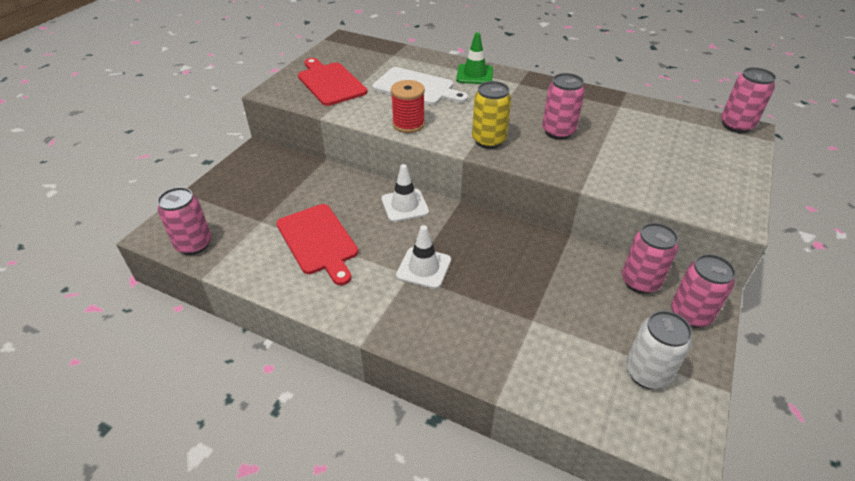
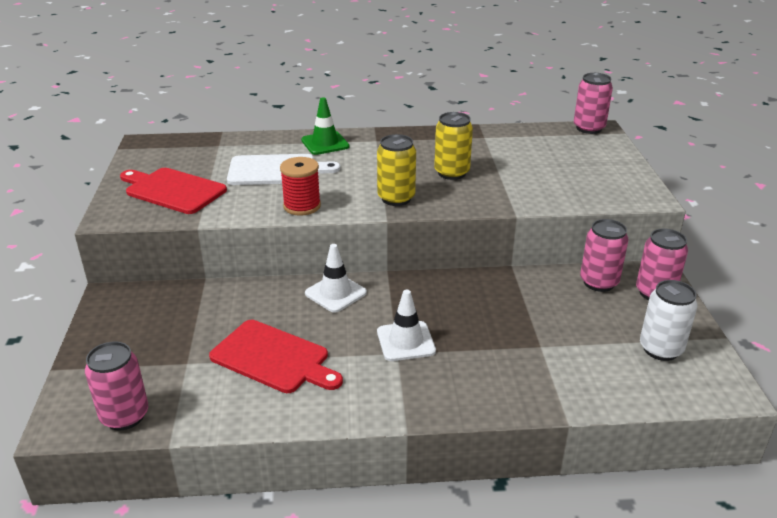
camera: 30 degrees left, 10 degrees down
pink can [542,73,585,140] -> yellow can [434,112,473,180]

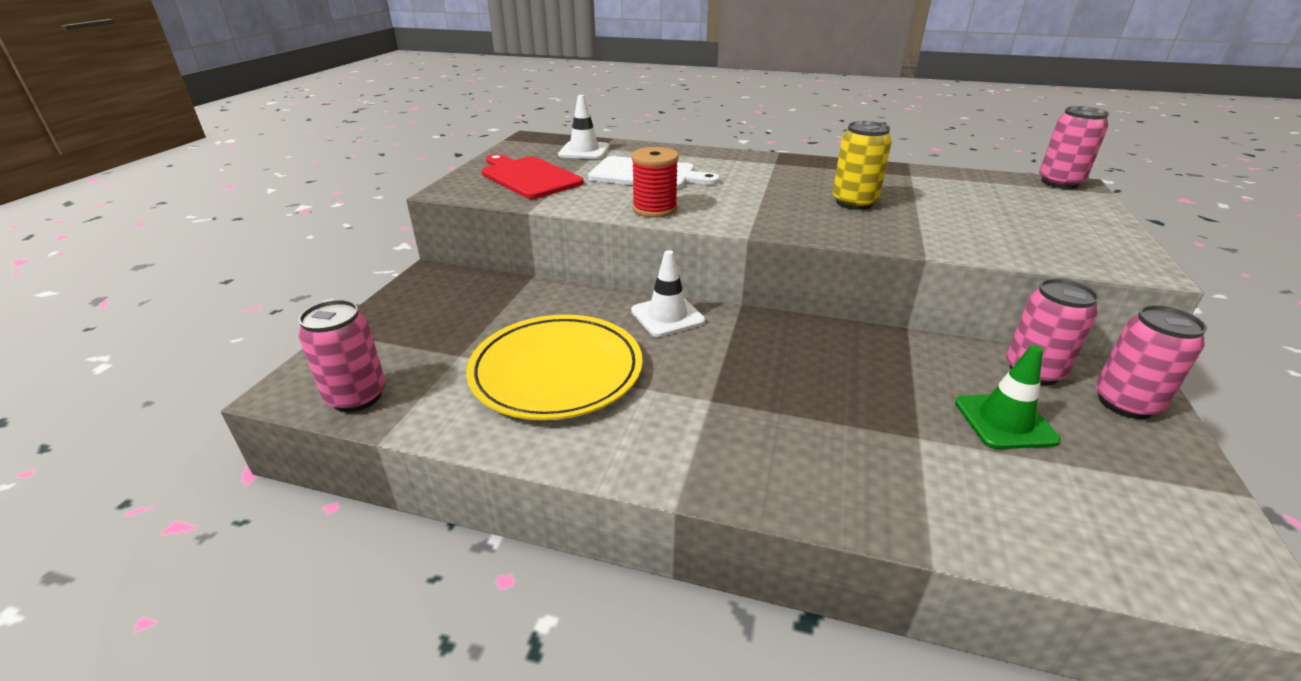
camera: 20 degrees right, 0 degrees up
red cutting board [209,320,343,393] -> yellow plate [466,314,643,420]
green traffic cone [301,97,349,155] -> green traffic cone moved to [955,345,1061,449]
yellow can [377,134,416,206] -> none
white traffic cone [377,290,436,361] -> white traffic cone moved to [558,95,609,159]
white can [640,280,698,361] -> none

